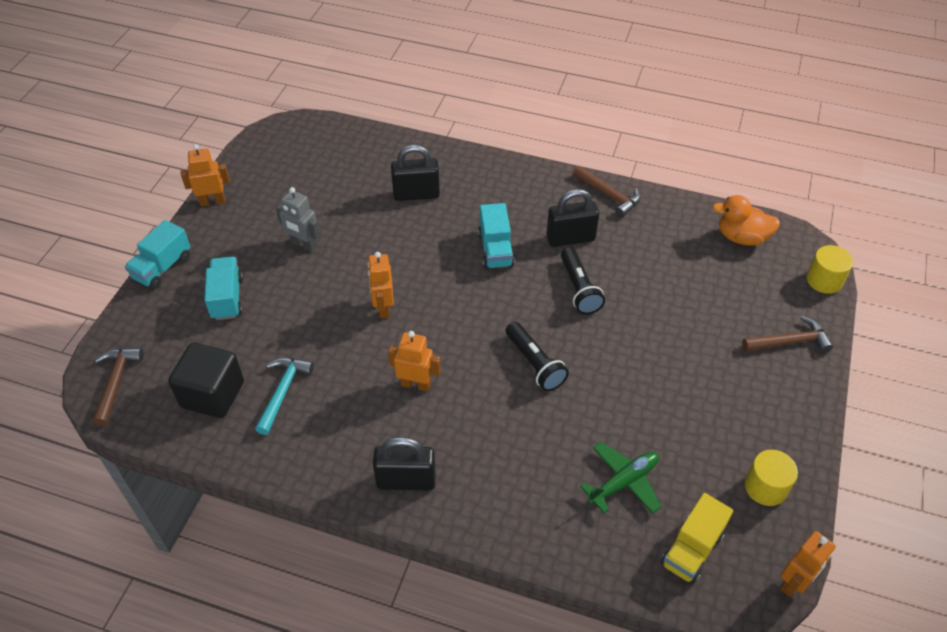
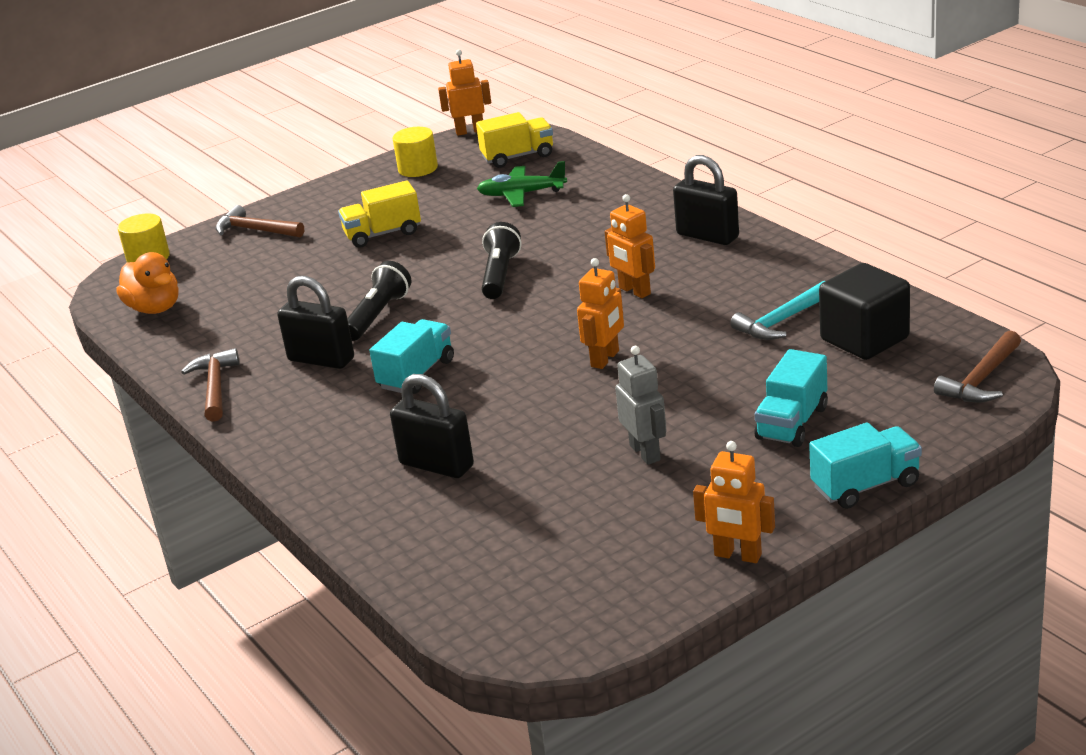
camera: 140 degrees left, 20 degrees down
none -> yellow truck [338,181,421,248]

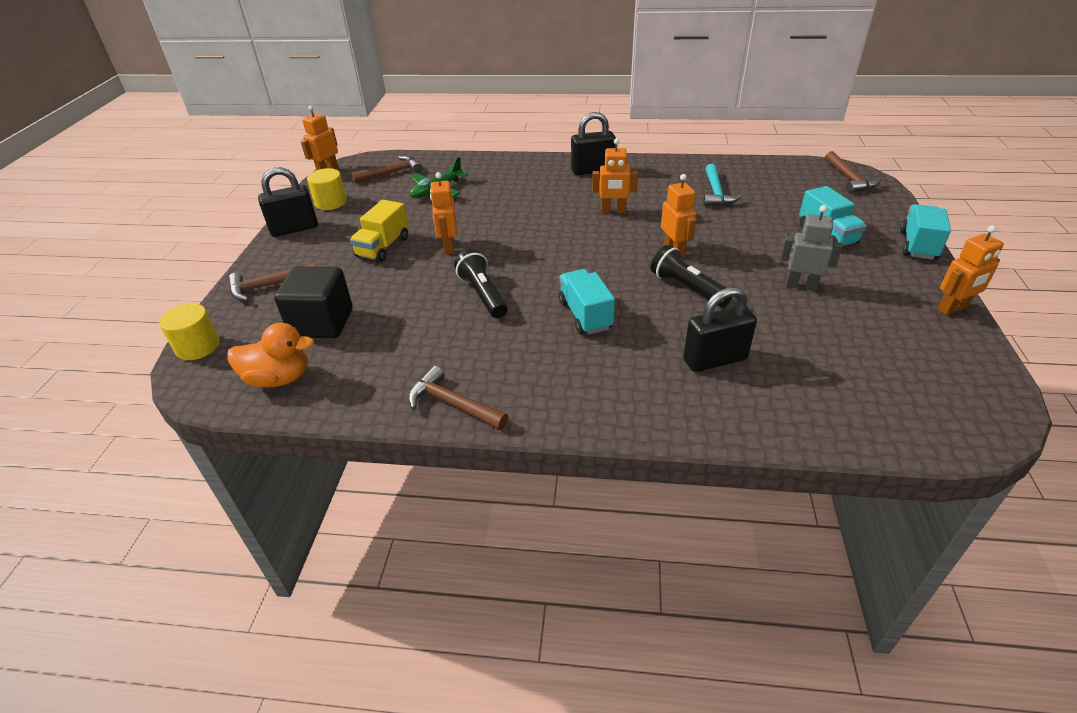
camera: 50 degrees left, 10 degrees up
black padlock [277,276,354,369] -> black padlock moved to [258,167,318,237]
yellow truck [476,112,553,168] -> brown hammer [351,156,422,183]
black flashlight [482,222,521,299] -> black flashlight moved to [651,245,732,307]
black cube [819,263,910,360] -> black cube moved to [274,266,353,338]
none -> orange robot [430,172,457,254]

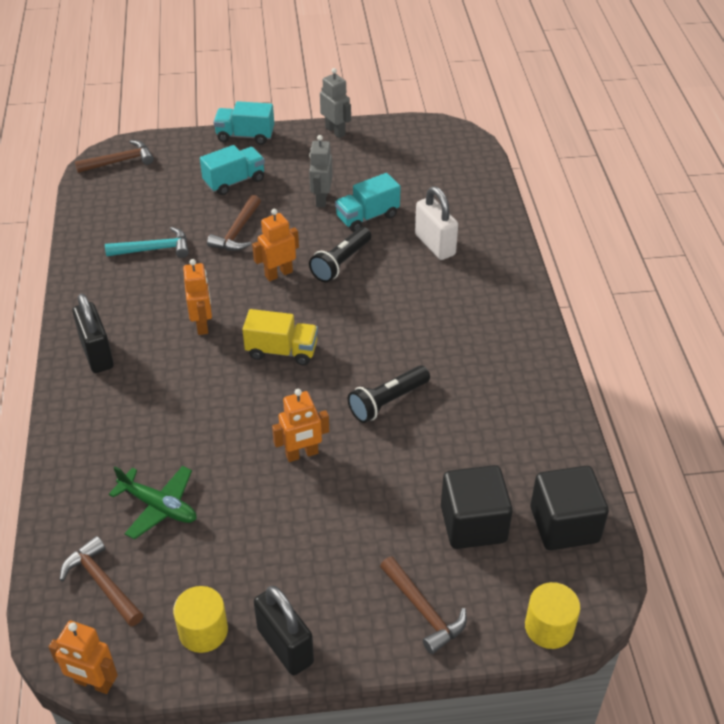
camera: 105 degrees left, 5 degrees up
orange duck [227,323,314,388] -> black cube [531,466,609,550]
yellow truck [350,200,408,262] -> yellow truck moved to [242,309,318,365]
brown hammer [408,366,508,430] -> brown hammer moved to [207,195,261,251]
turquoise truck [559,269,615,334] -> turquoise truck moved to [335,173,401,232]
black padlock [683,287,757,372] -> white padlock [415,186,458,260]
orange robot [937,225,1004,316] -> grey robot [320,68,351,138]

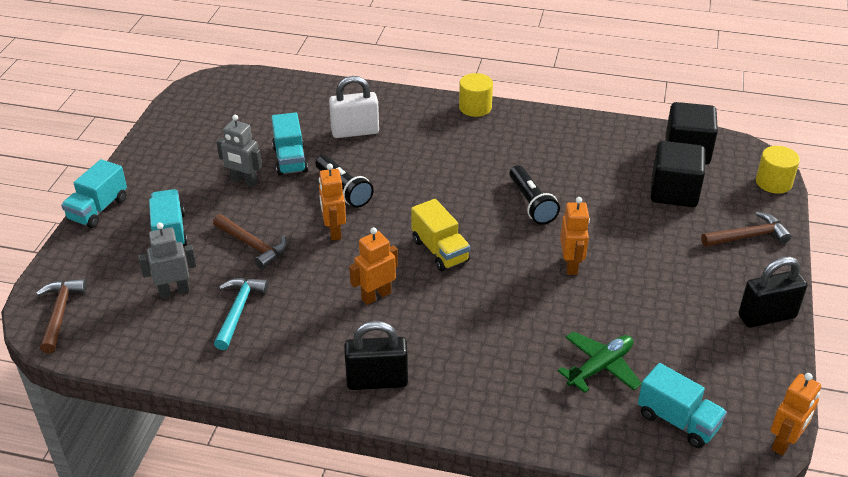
camera: 70 degrees left, 5 degrees down
brown hammer [60,536,143,626] -> turquoise truck [638,363,727,448]
yellow cylinder [173,586,228,653] -> yellow cylinder moved to [459,73,493,117]
orange robot [183,259,212,335] -> orange robot turned 45 degrees counterclockwise [349,227,398,305]
yellow truck [242,309,318,365] -> yellow truck turned 120 degrees clockwise [411,199,470,271]
grey robot [320,68,351,138] -> grey robot moved to [139,223,196,298]

